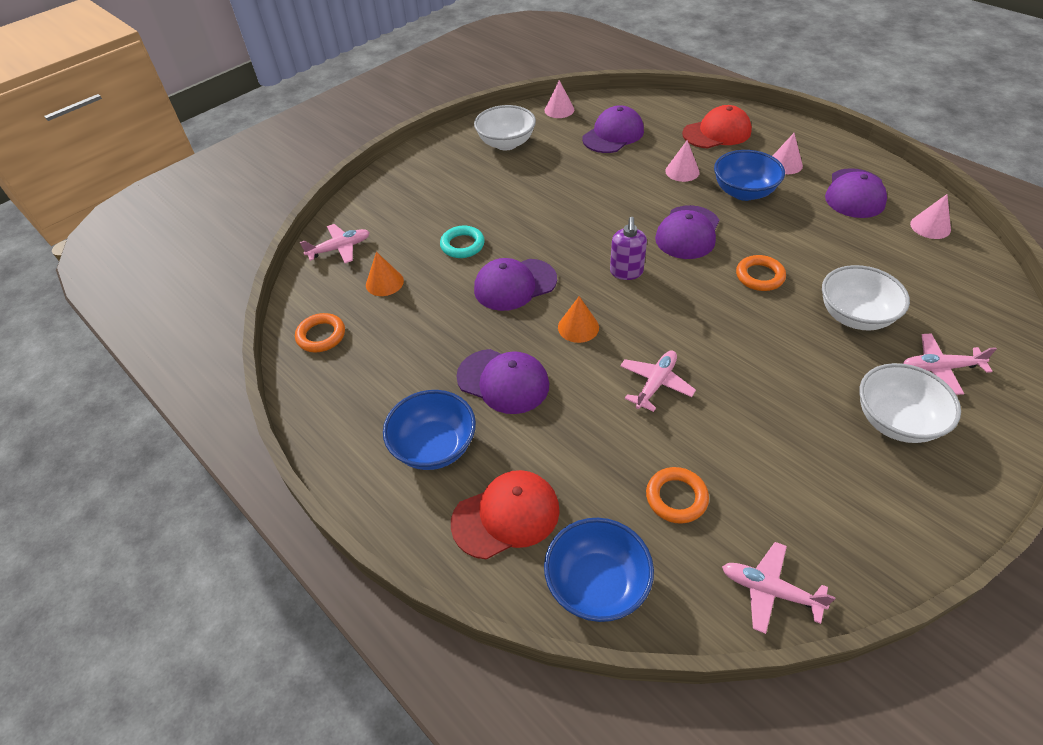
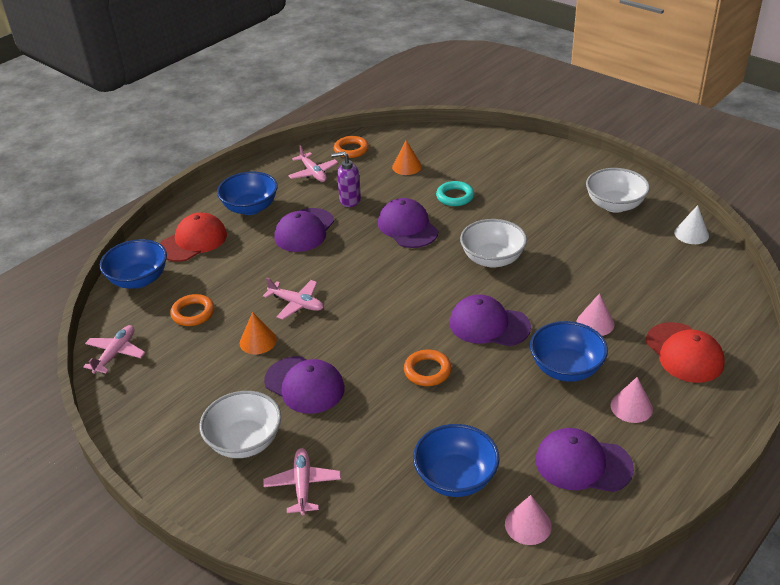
camera: 85 degrees right, 10 degrees down
pink plane [300,224,370,263] -> pink plane moved to [288,145,338,182]
red cap [451,470,560,560] -> red cap turned 105 degrees counterclockwise [160,213,227,262]
pink cone [544,80,574,118] -> white cone [674,205,709,244]
orange cone [558,296,599,343] -> orange cone moved to [240,312,277,354]
purple cap [582,105,644,153] -> purple cap moved to [264,356,345,414]
purple soap dispenser [610,217,647,280] -> purple soap dispenser moved to [331,151,361,207]
white bowl [822,265,910,330] -> white bowl moved to [460,219,527,268]
none -> blue bowl [413,424,500,497]

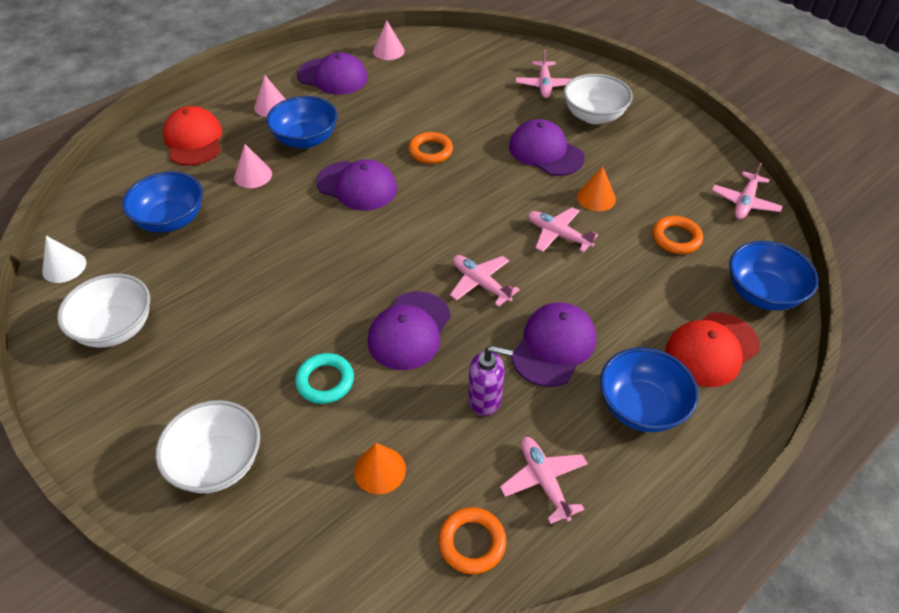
camera: 175 degrees left, 10 degrees up
purple cap [378,198,438,248] -> purple cap turned 45 degrees clockwise [367,291,451,370]
blue bowl [413,424,500,497] -> blue bowl moved to [122,172,203,233]
white bowl [460,219,527,268] -> white bowl moved to [156,400,260,493]
none -> pink plane [450,255,520,307]

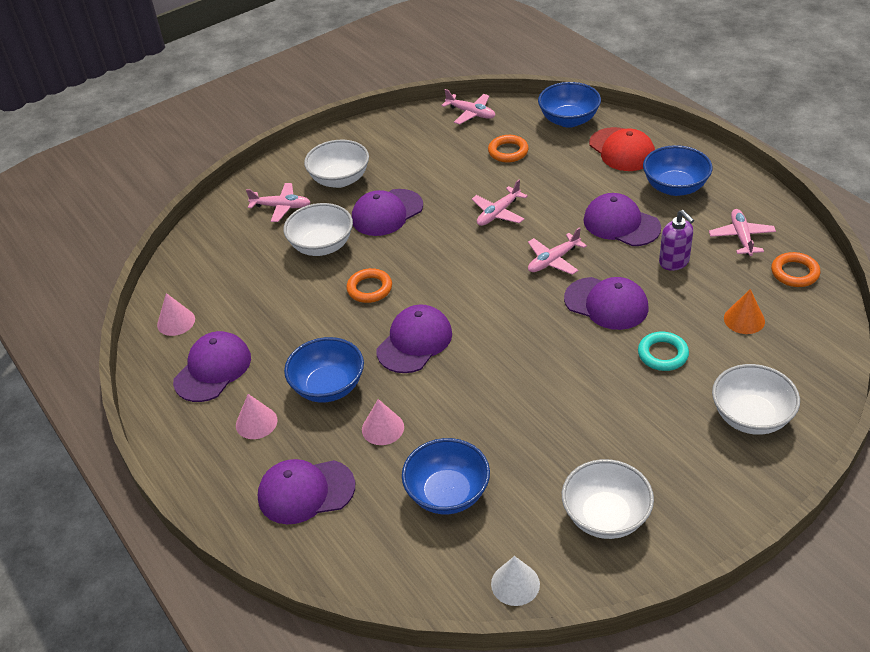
camera: 80 degrees left, 5 degrees down
red cap [163,106,222,166] -> purple cap [258,459,355,524]
purple soap dispenser [468,346,513,416] -> purple soap dispenser turned 135 degrees clockwise [659,210,694,271]
pink plane [500,437,588,524] -> pink plane turned 105 degrees clockwise [709,209,776,256]
orange cone [577,166,616,211] -> none
none -> white bowl [284,203,353,256]

